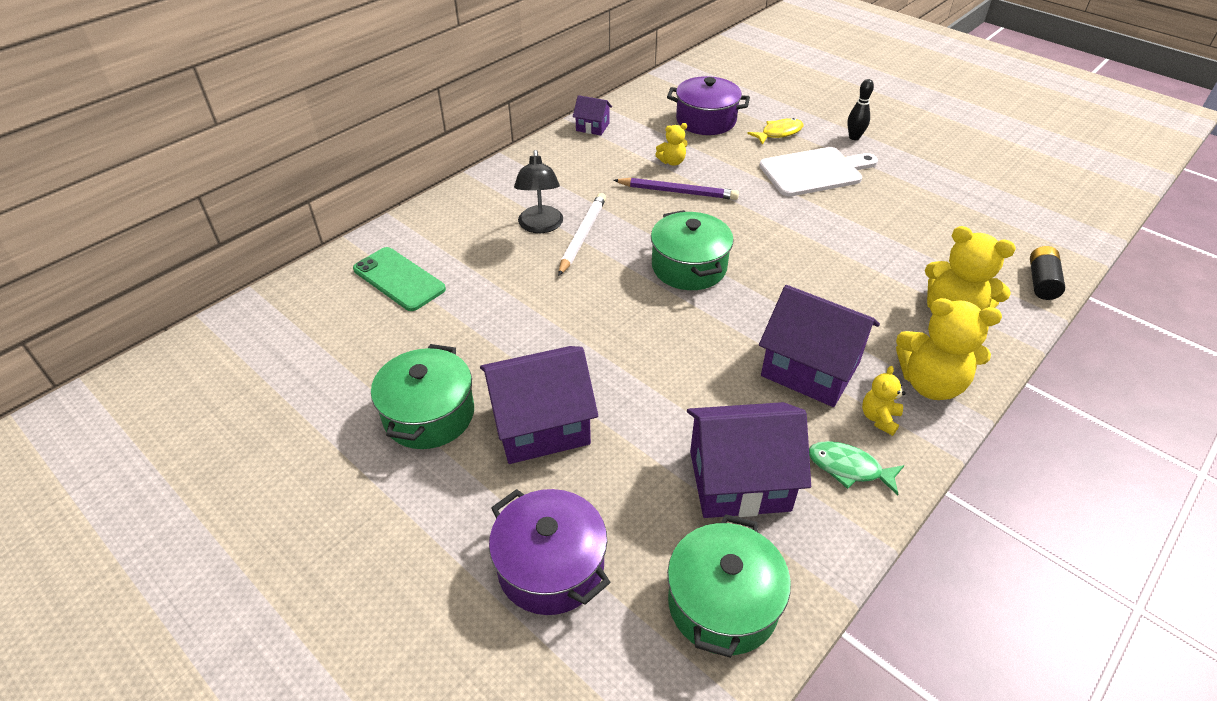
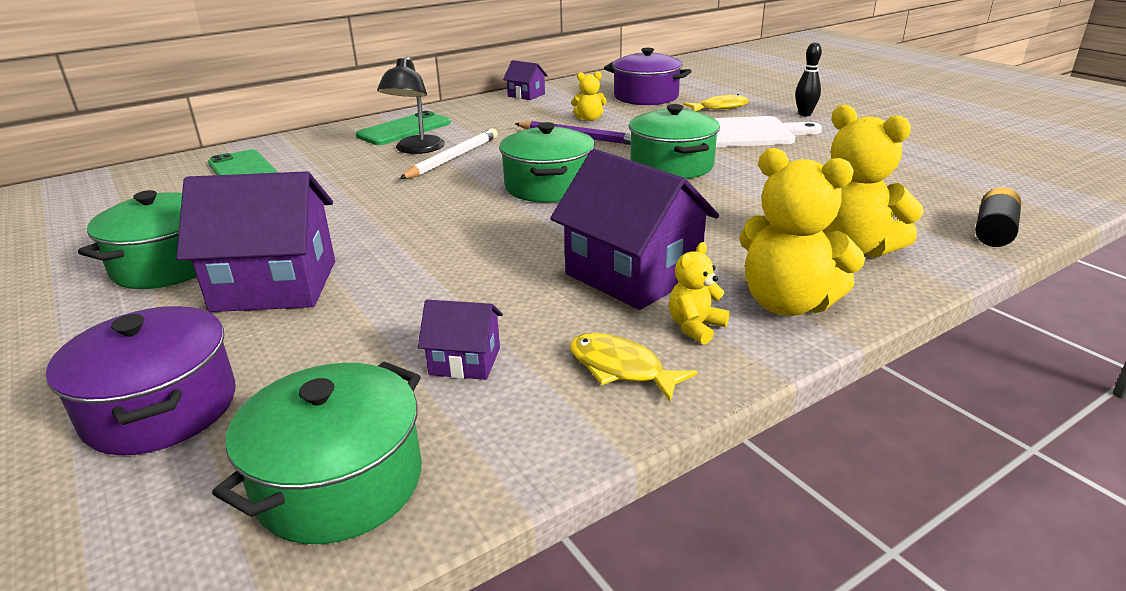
camera: 15 degrees right, 15 degrees down
purple house [687,402,811,518] -> purple house [418,300,503,380], size x0.49
green fish [809,441,904,495] -> yellow fish [570,333,698,402]
none -> green phone [356,111,451,145]
none -> green pot [629,104,720,179]

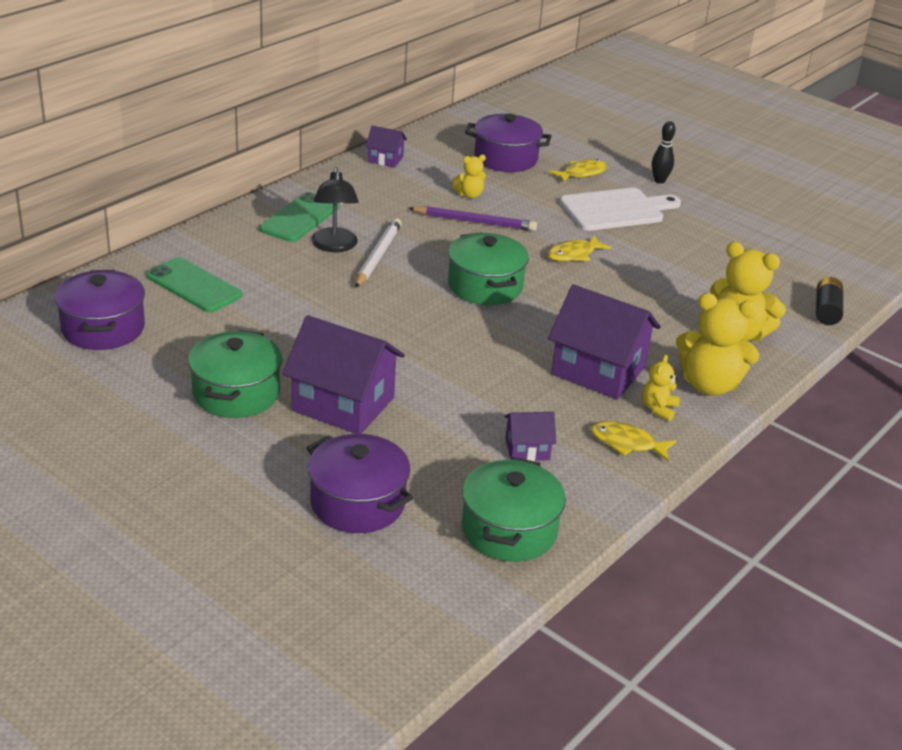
camera: 20 degrees left, 5 degrees up
purple house [176,171,335,312] -> purple house turned 45 degrees clockwise [282,315,405,434]
green pot [629,104,720,179] -> yellow fish [547,235,611,261]
none -> purple pot [54,270,145,350]

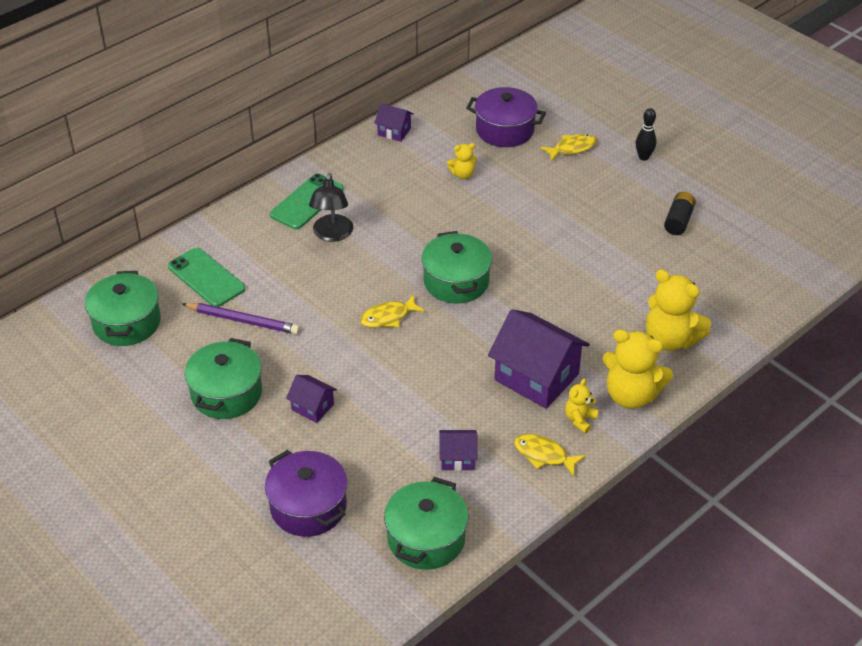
camera: 10 degrees right, 10 degrees up
purple pot [54,270,145,350] -> green pot [85,271,161,346]
purple house [282,315,405,434] -> purple house [286,375,337,423], size x0.49
white pencil [355,218,402,288] -> none
purple pencil [409,206,537,231] -> purple pencil moved to [182,303,300,334]
yellow fish [547,235,611,261] -> yellow fish moved to [360,295,425,328]
white cutting board [560,188,681,231] -> none
black battery [816,277,843,325] -> black battery moved to [664,192,696,235]

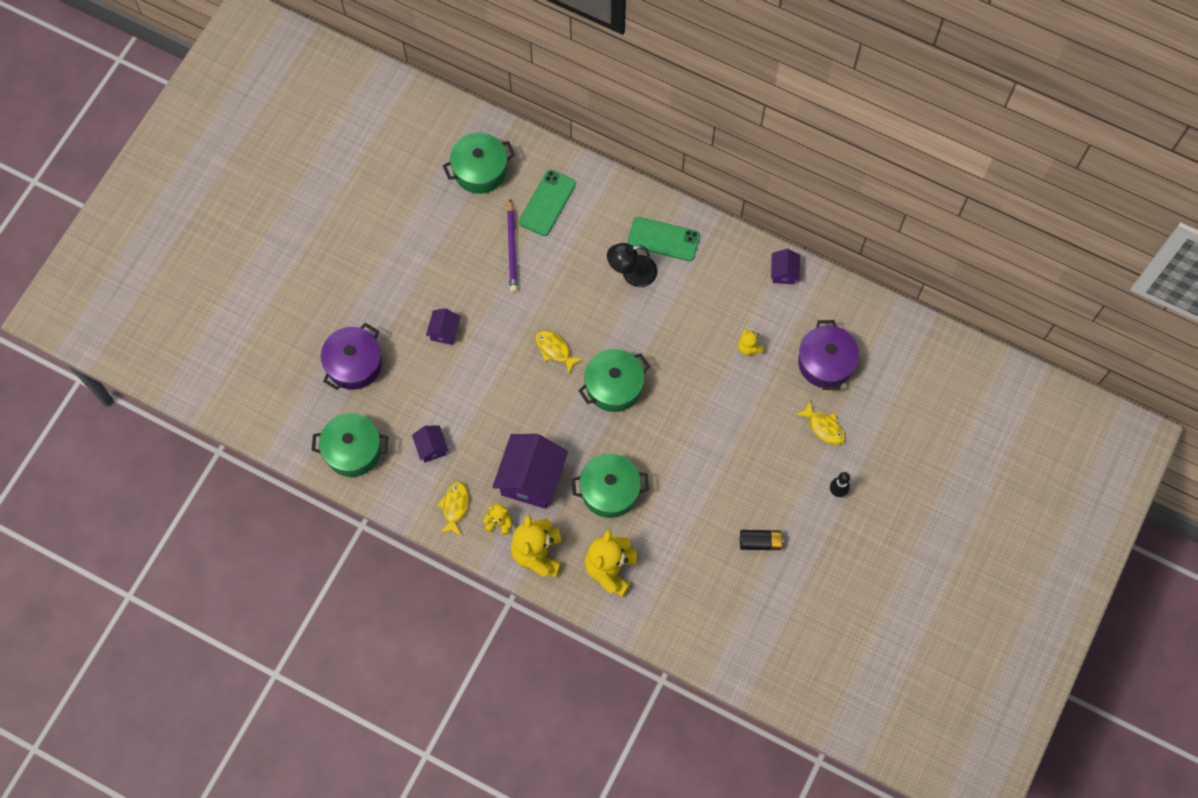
camera: 70 degrees right, 25 degrees up
green pot [184,338,262,419] -> green pot moved to [572,454,649,518]

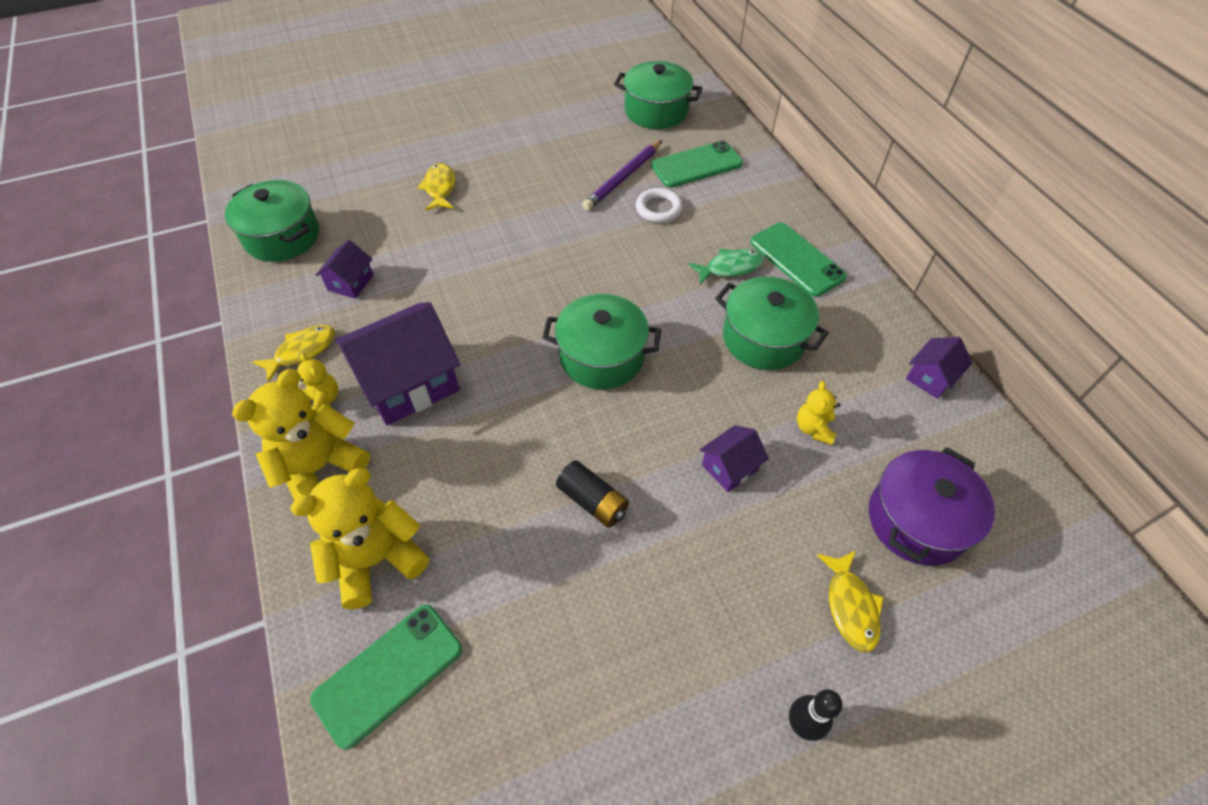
camera: 40 degrees right, 15 degrees down
purple pot [321,323,382,390] -> none
purple house [426,308,461,345] -> purple house moved to [700,425,769,492]
yellow fish [536,330,584,373] -> yellow fish moved to [417,163,455,211]
green pot [572,454,649,518] -> green pot moved to [715,277,829,370]
black lamp [607,243,657,287] -> green fish [689,249,764,285]
black battery [740,530,784,550] -> black battery moved to [556,460,629,528]
none -> green phone [310,604,462,750]
none -> white ring [636,188,683,223]

